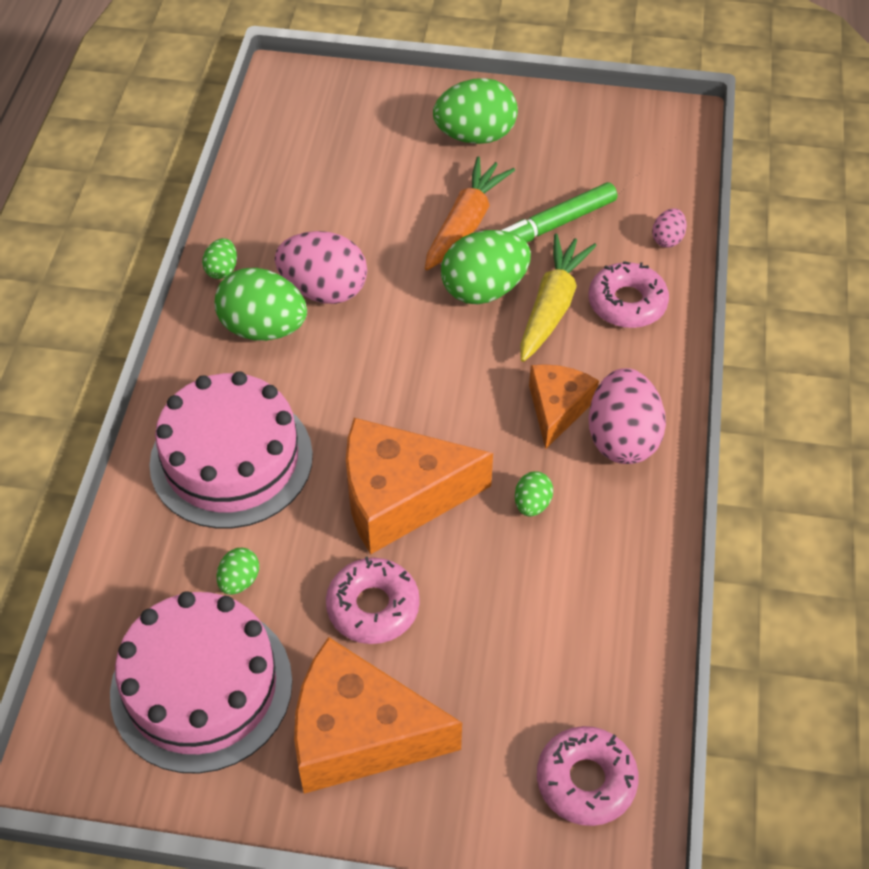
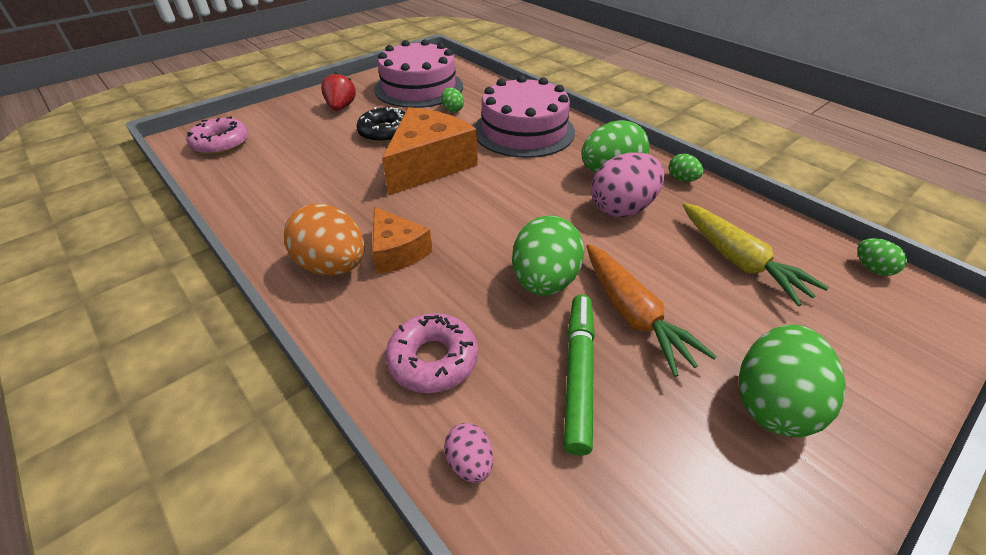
camera: 130 degrees right, 10 degrees down
orange cheese [294,637,462,794] -> red strawberry [321,72,356,111]
pink donut [326,556,420,644] -> black donut [357,107,405,143]
green egg [515,471,553,516] -> green egg moved to [857,238,907,276]
yellow carrot [520,233,597,362] -> yellow carrot moved to [683,203,829,306]
pink egg [589,368,666,464] -> orange egg [284,203,365,276]

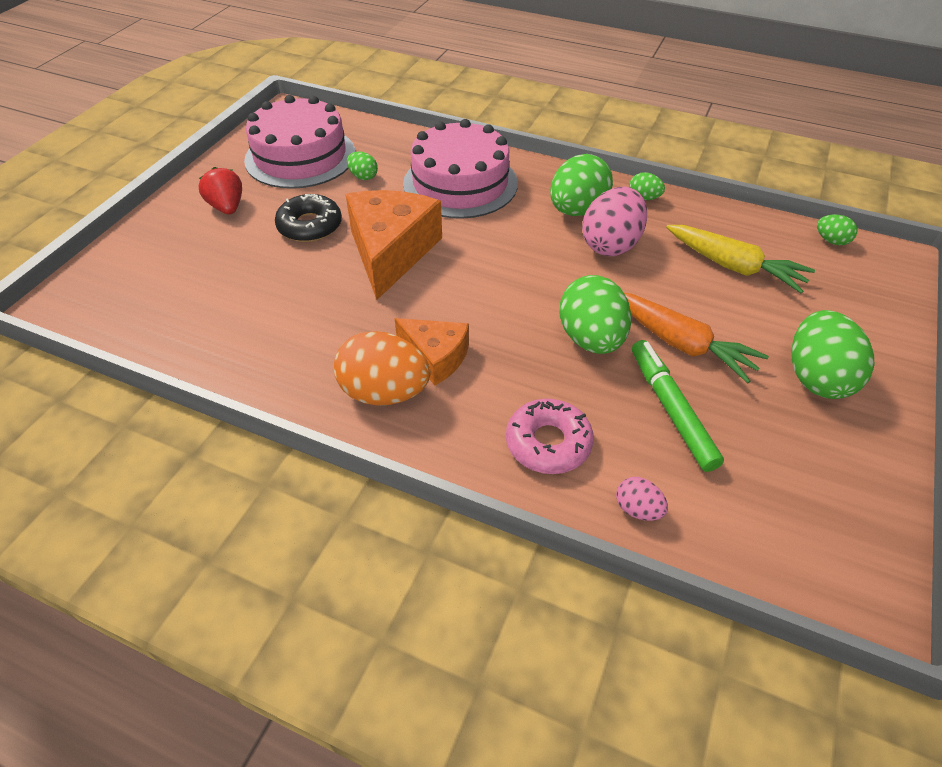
camera: 25 degrees left, 5 degrees up
pink donut [187,116,249,155] -> none

